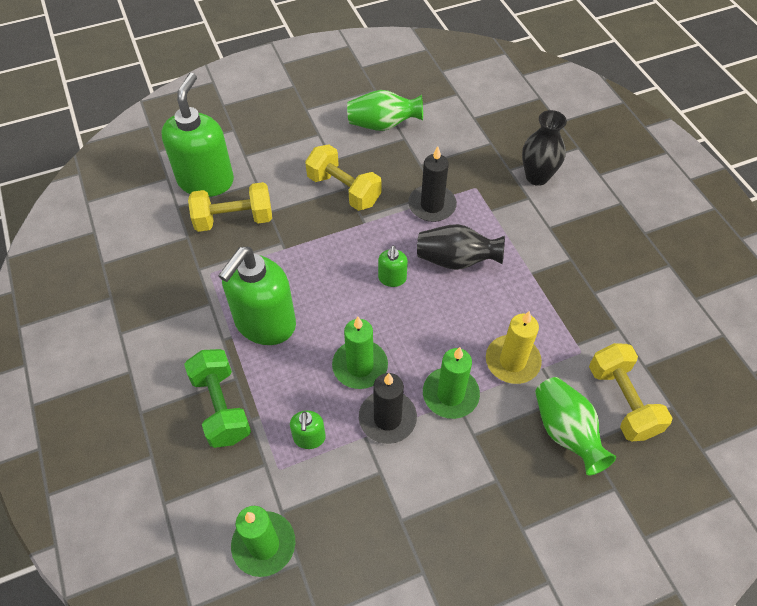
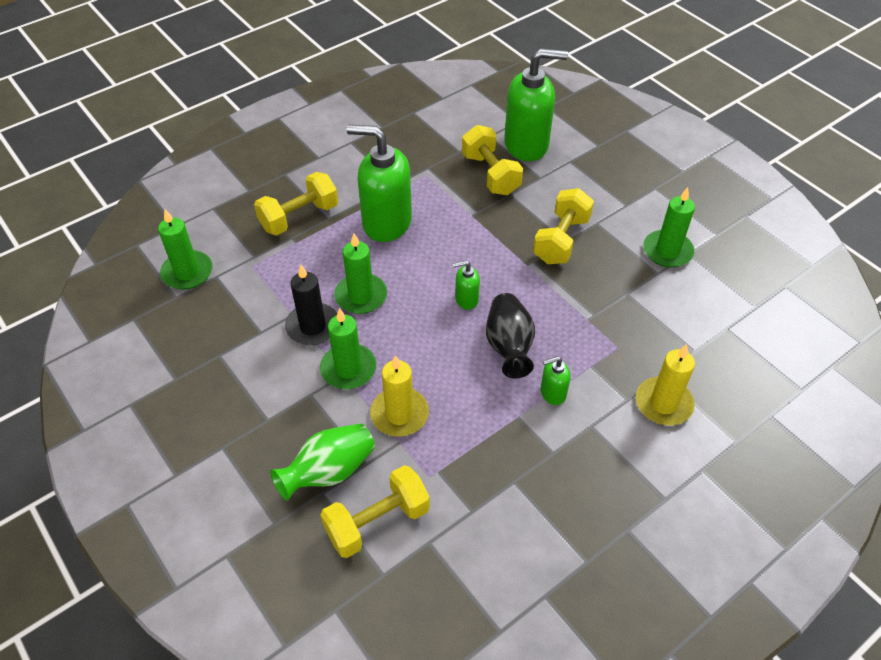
camera: 75 degrees right, 5 degrees down
green dumbbell [184,349,251,448] -> yellow dumbbell [254,172,338,236]
green soap dispenser [290,411,326,449] -> green soap dispenser moved to [541,356,571,405]
green vase [347,90,423,131] -> green candle [643,187,695,268]
black candle [408,146,457,222] -> none
black vase [522,110,567,186] -> yellow candle [636,344,695,425]

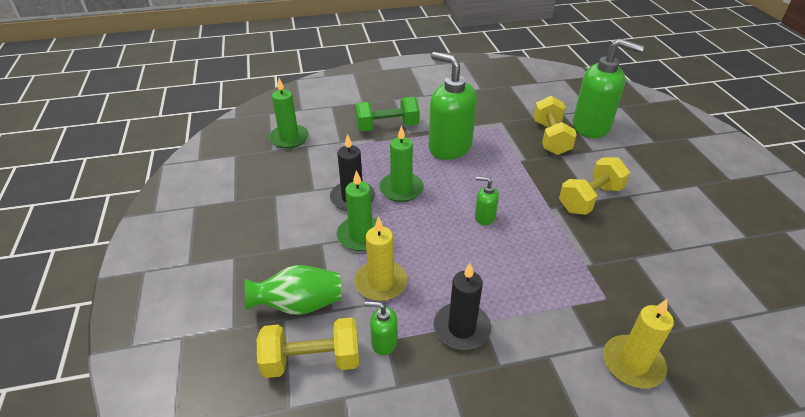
camera: 25 degrees right, 10 degrees down
yellow dumbbell [254,172,338,236] -> green dumbbell [355,97,420,131]
black vase [486,293,535,379] -> none
green soap dispenser [541,356,571,405] -> green soap dispenser moved to [365,302,398,355]
green candle [643,187,695,268] -> none
none -> black candle [434,263,491,350]

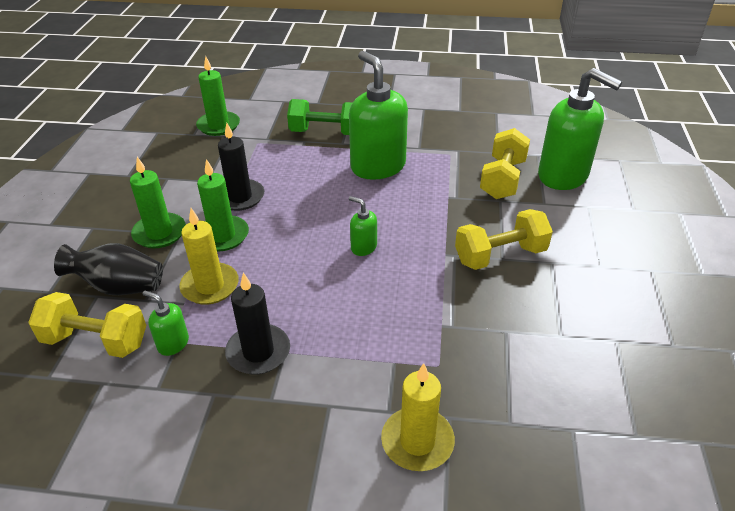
camera: 20 degrees right, 0 degrees up
green vase [245,265,341,315] -> black vase [54,243,163,295]
green candle [379,125,424,202] -> green candle moved to [130,157,186,248]

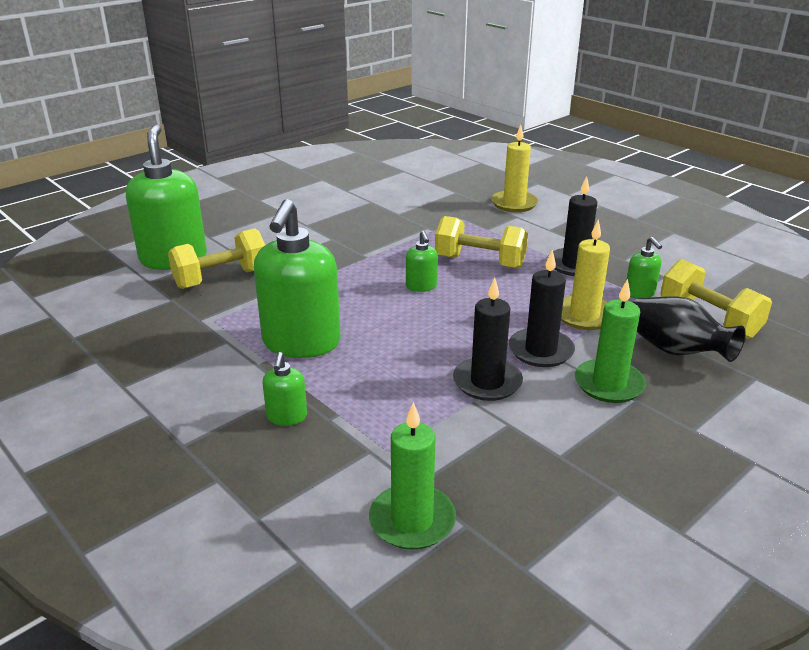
camera: 140 degrees left, 10 degrees down
green candle [197,159,249,251] -> black candle [509,250,575,367]
green dumbbell [287,99,353,135] -> green soap dispenser [262,352,307,426]
yellow dumbbell [455,209,553,270] -> yellow dumbbell moved to [435,216,528,269]

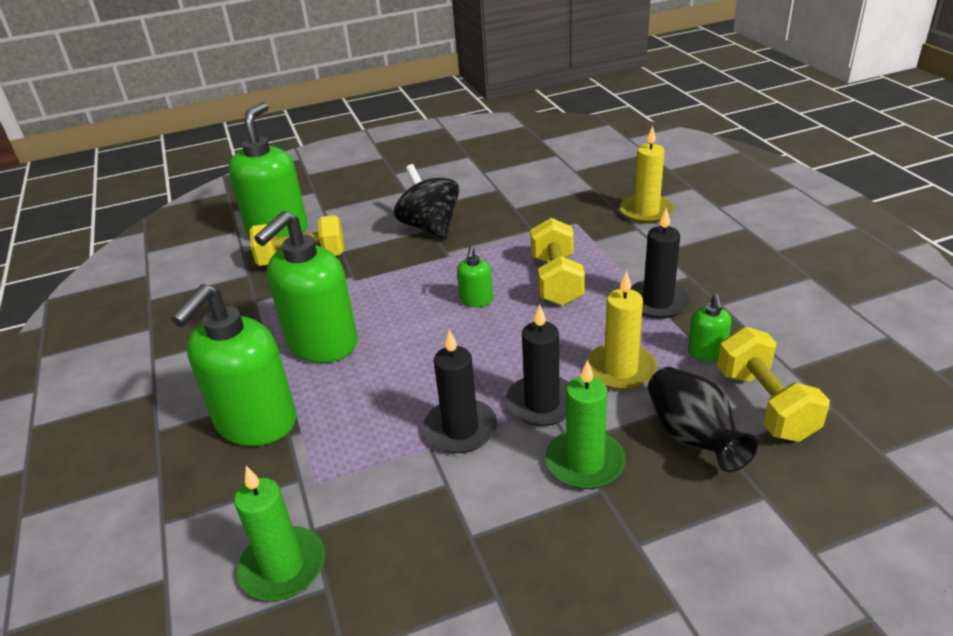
camera: 25 degrees right, 5 degrees up
green soap dispenser [262,352,307,426] -> green soap dispenser [171,284,296,446], size x2.23
yellow dumbbell [435,216,528,269] -> yellow dumbbell turned 45 degrees clockwise [530,218,585,306]
none -> black spinning top [394,164,459,239]

